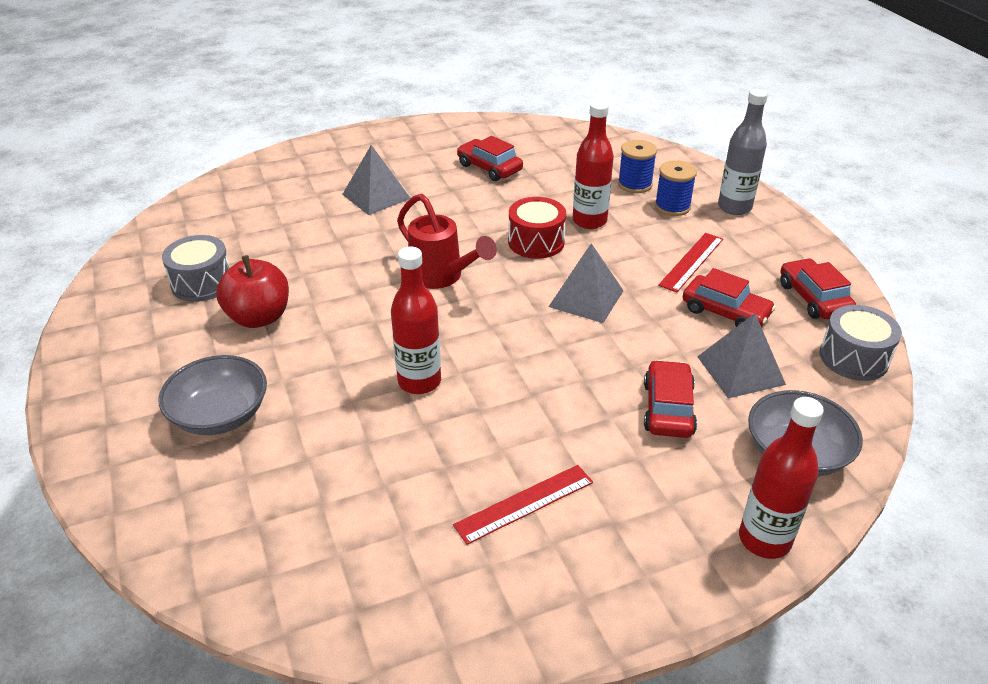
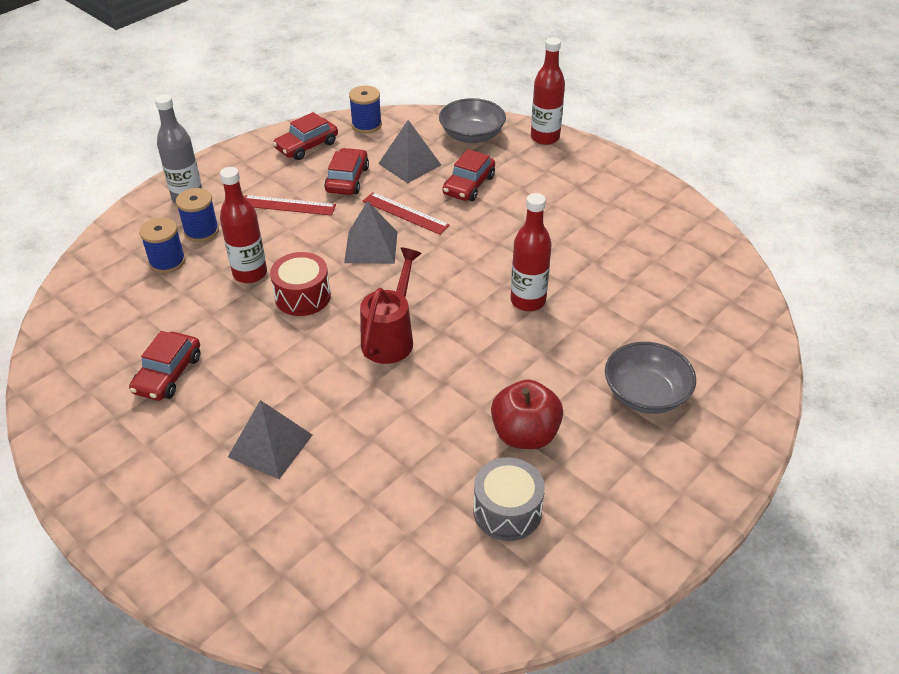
camera: 115 degrees left, 5 degrees up
red ruler [453,465,593,545] -> red ruler moved to [363,192,450,235]
red car [644,360,697,438] -> red car turned 45 degrees counterclockwise [442,149,495,201]
grey drum [820,305,902,381] -> blue spool [349,86,382,133]

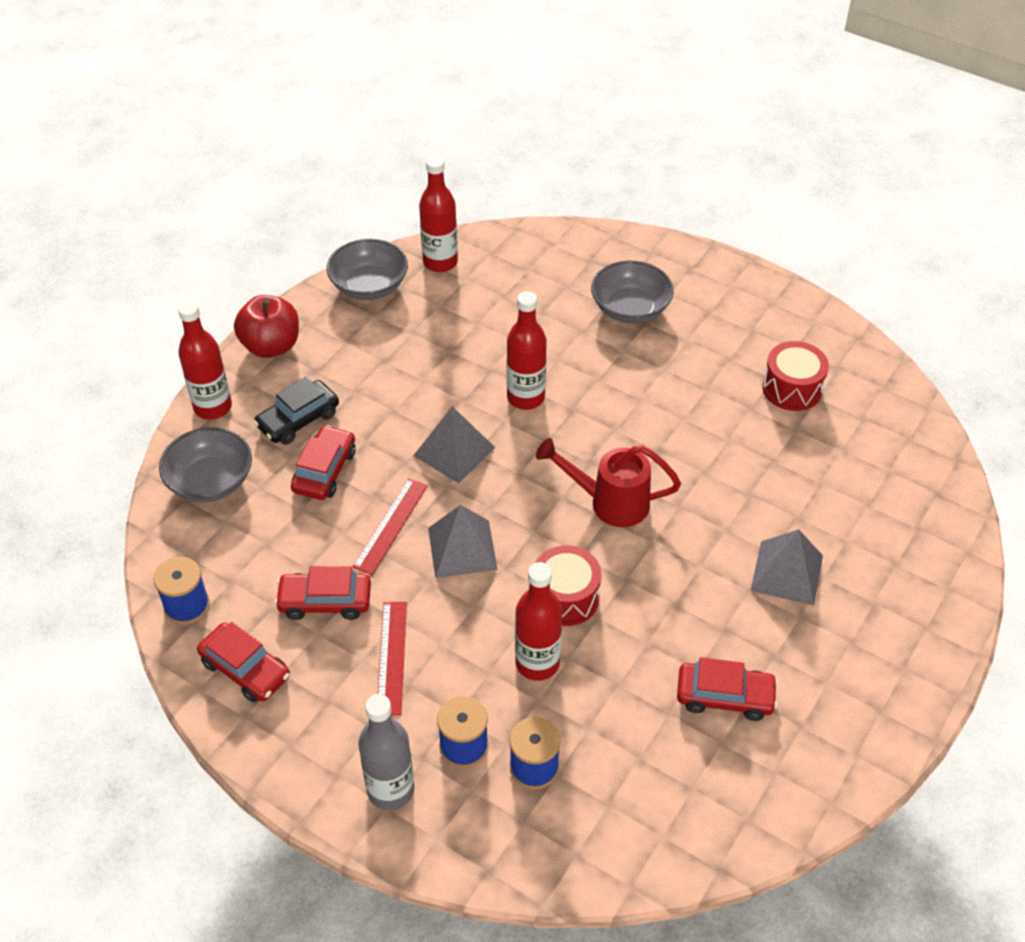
camera: 100 degrees left, 5 degrees up
grey pyramid [378,120,441,183] -> grey pyramid moved to [413,406,495,483]
red car [442,149,495,201] -> red car turned 90 degrees counterclockwise [291,425,356,500]
grey drum [473,457,545,541] -> red drum [762,341,829,411]
red apple [491,380,563,449] -> red apple moved to [234,295,299,358]
none -> black car [254,377,339,445]
none -> grey bowl [327,239,408,300]
none -> red bottle [419,156,458,272]

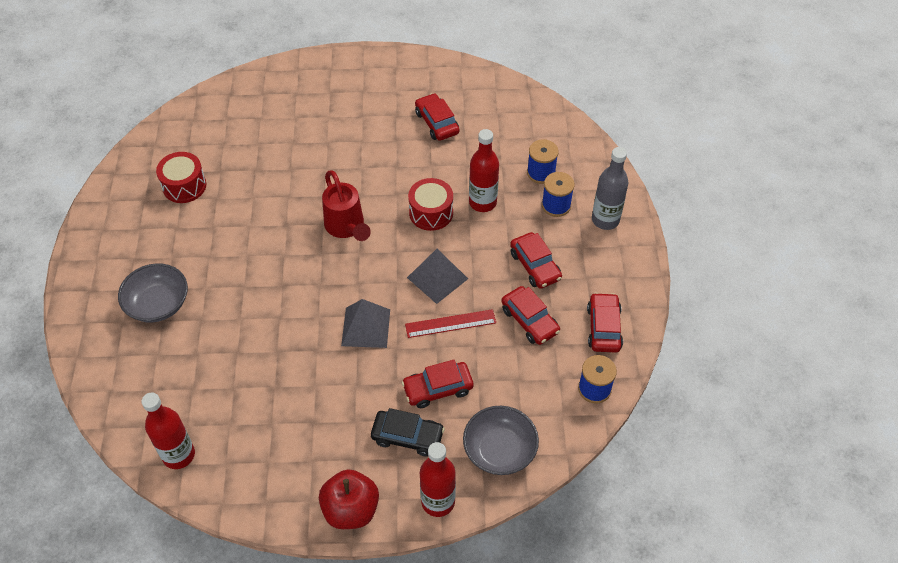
camera: 125 degrees left, 5 degrees up
grey bowl [327,239,408,300] -> none
red ruler [378,602,407,716] -> red car [510,232,562,289]
red bottle [507,291,547,410] -> none
grey pyramid [750,529,823,605] -> none

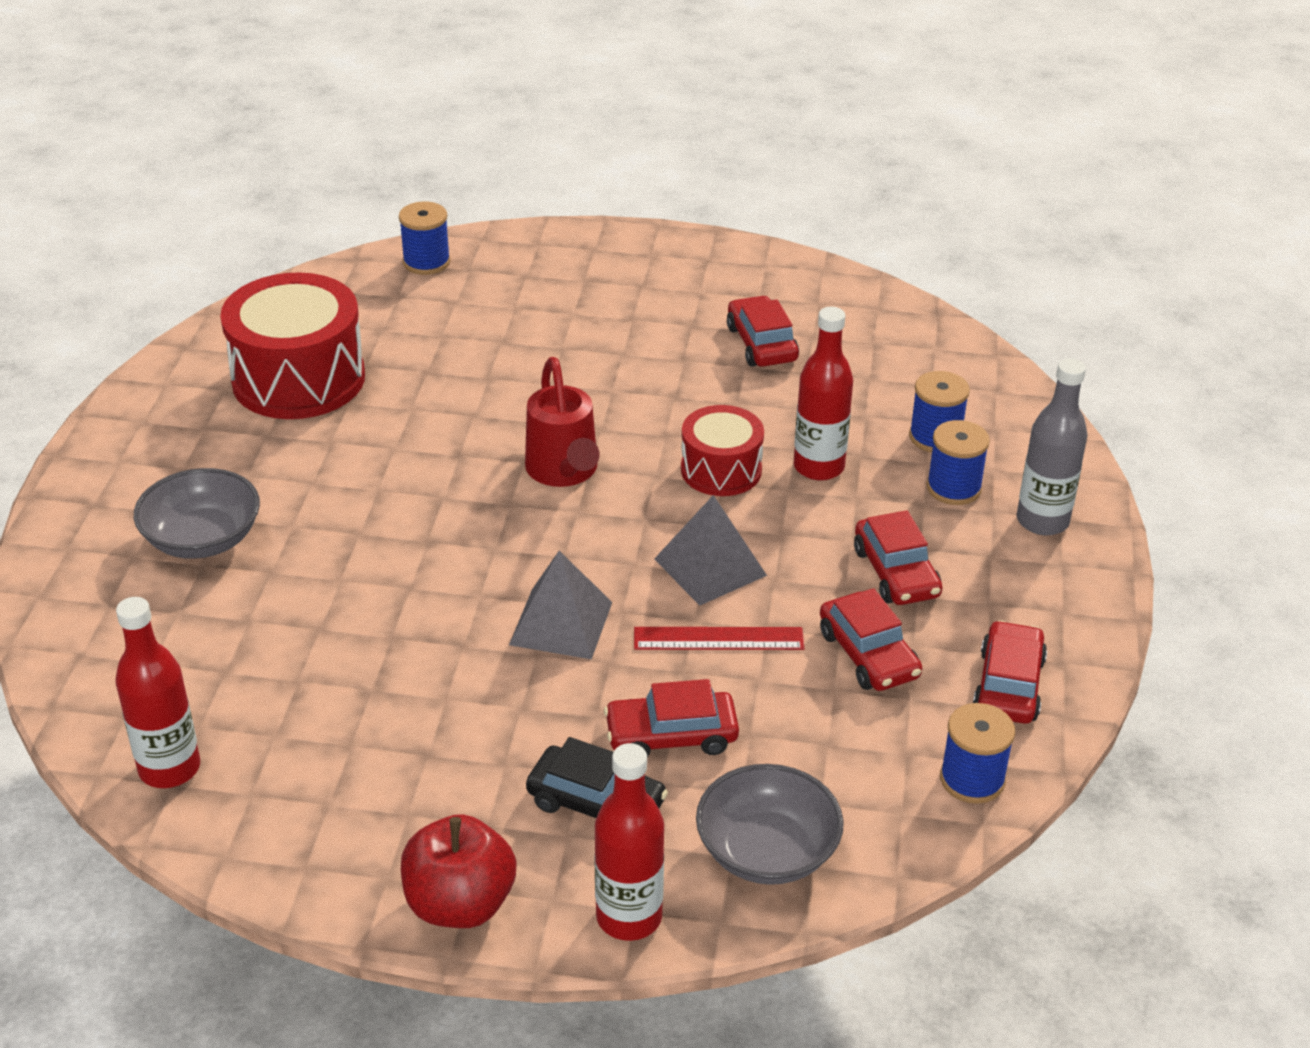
camera: 10 degrees right, 15 degrees down
red drum [156,152,206,203] -> red drum [220,272,365,419], size x1.72
none -> blue spool [399,201,451,275]

